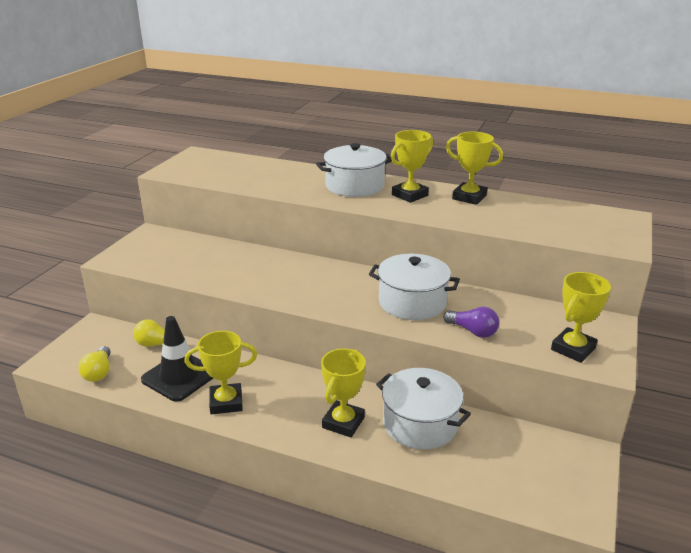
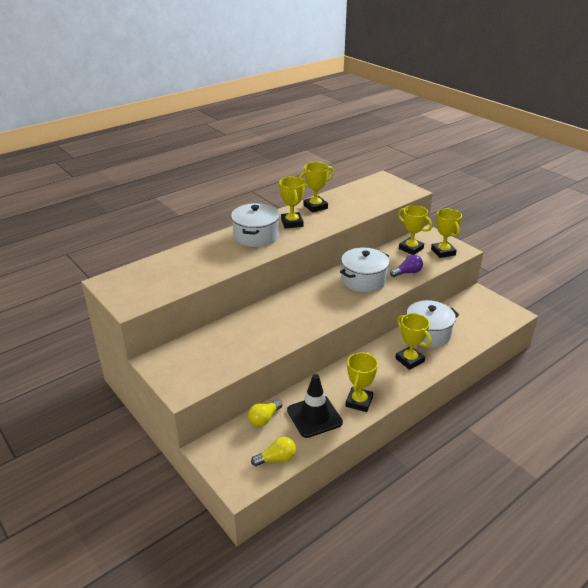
camera: 60 degrees left, 5 degrees up
yellow light bulb [78,346,111,382] -> yellow light bulb turned 45 degrees counterclockwise [251,437,296,466]
none -> yellow trophy [398,205,432,255]

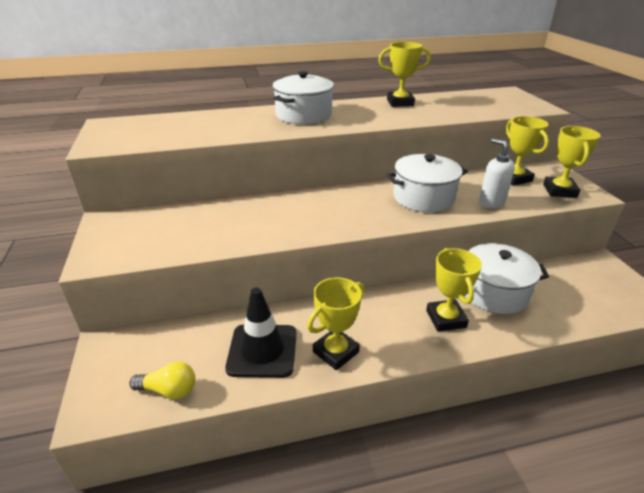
camera: 25 degrees right, 0 degrees up
yellow light bulb [248,399,282,427] -> none
yellow trophy [279,177,305,229] -> none
purple light bulb [390,255,423,277] -> white soap dispenser [479,139,515,208]

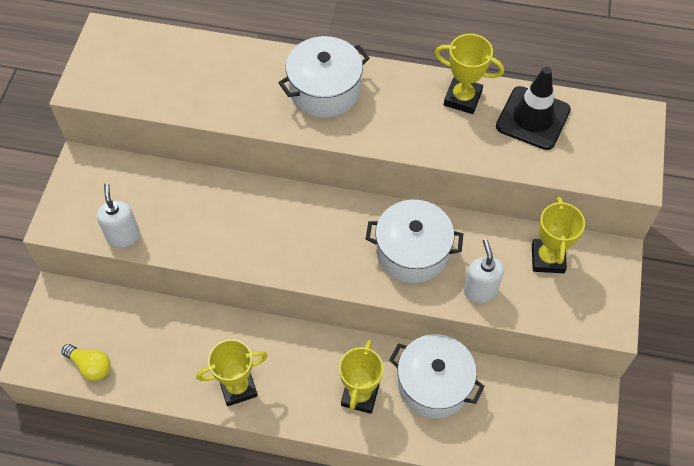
camera: 25 degrees right, 25 degrees up
black traffic cone [225,288,297,378] -> black traffic cone moved to [496,67,571,150]
yellow trophy [543,126,601,198] -> none
none -> white soap dispenser [97,183,140,248]

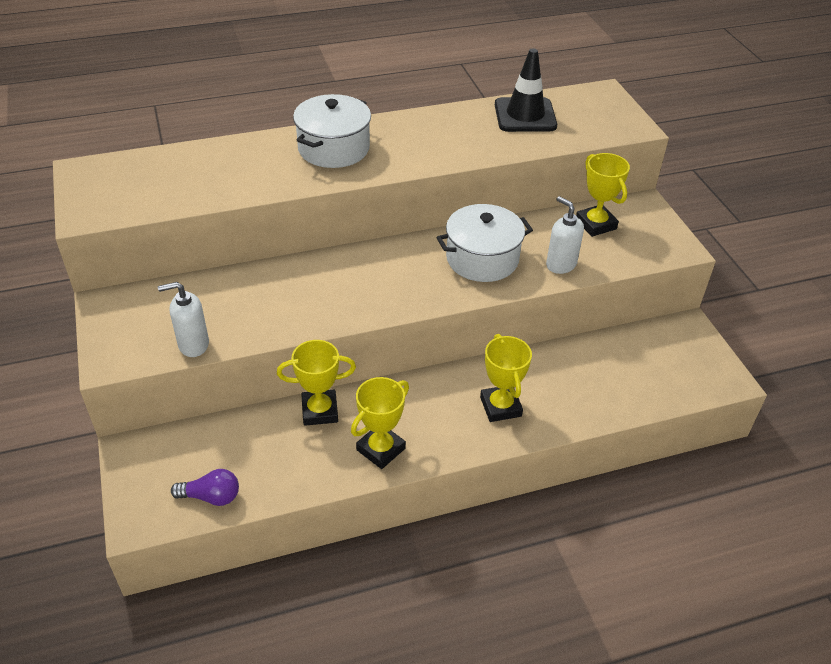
camera: 30 degrees left, 15 degrees down
yellow light bulb [61,344,111,381] -> purple light bulb [171,469,239,506]
white soap dispenser [97,183,140,248] -> white soap dispenser turned 60 degrees counterclockwise [158,282,209,357]
white pot [389,334,485,418] -> none
yellow trophy [435,34,504,114] -> yellow trophy moved to [277,340,356,426]

